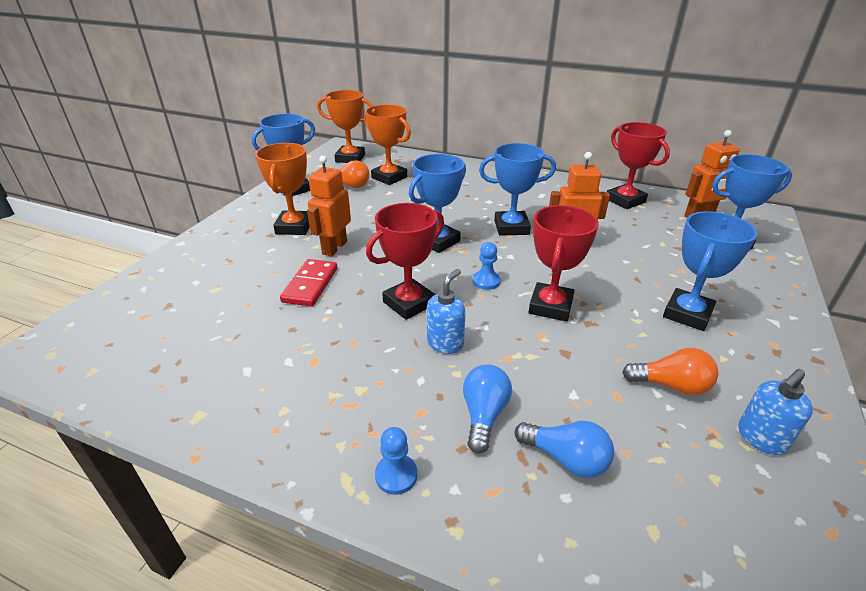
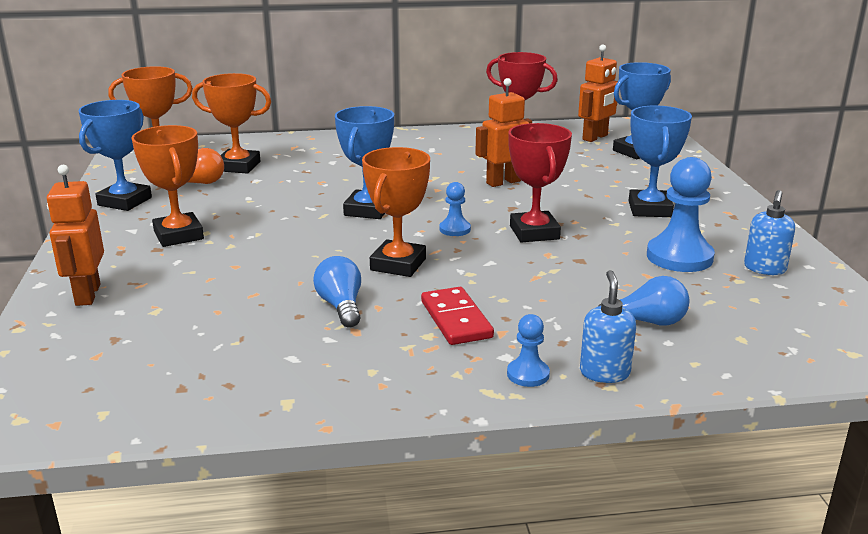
camera: 30 degrees left, 10 degrees down
red domino [280,259,338,307] -> red domino moved to [421,287,494,345]
orange robot [307,155,351,257] -> orange robot moved to [47,165,104,306]
red trophy [366,203,444,320] -> orange trophy [362,147,430,277]
blue soap dispenser [427,269,466,354] -> blue soap dispenser moved to [580,270,636,383]
blue light bulb [463,364,512,454] -> blue light bulb moved to [313,256,361,327]
blue trophy [479,143,556,236] -> none
orange light bulb [622,348,718,395] -> blue pawn [647,157,715,272]

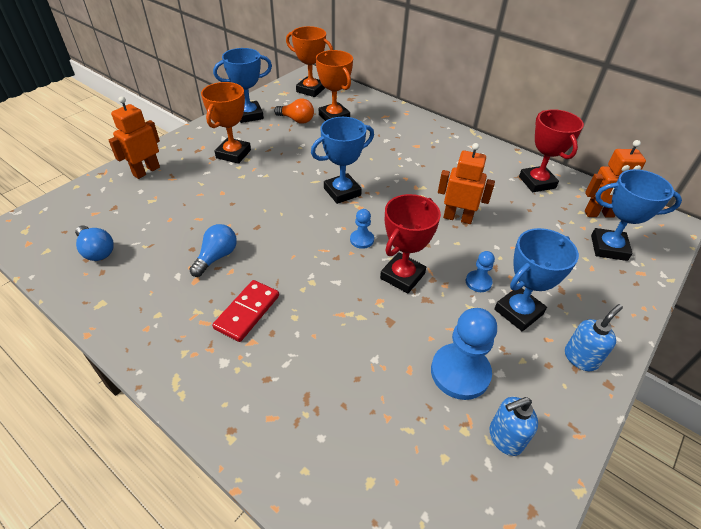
camera: 45 degrees right, 20 degrees up
orange trophy [362,147,430,277] -> none
blue pawn [507,314,550,387] -> blue pawn moved to [466,251,495,292]
blue soap dispenser [580,270,636,383] -> blue soap dispenser moved to [565,304,623,371]
blue light bulb [599,276,690,326] -> blue light bulb moved to [75,225,114,261]

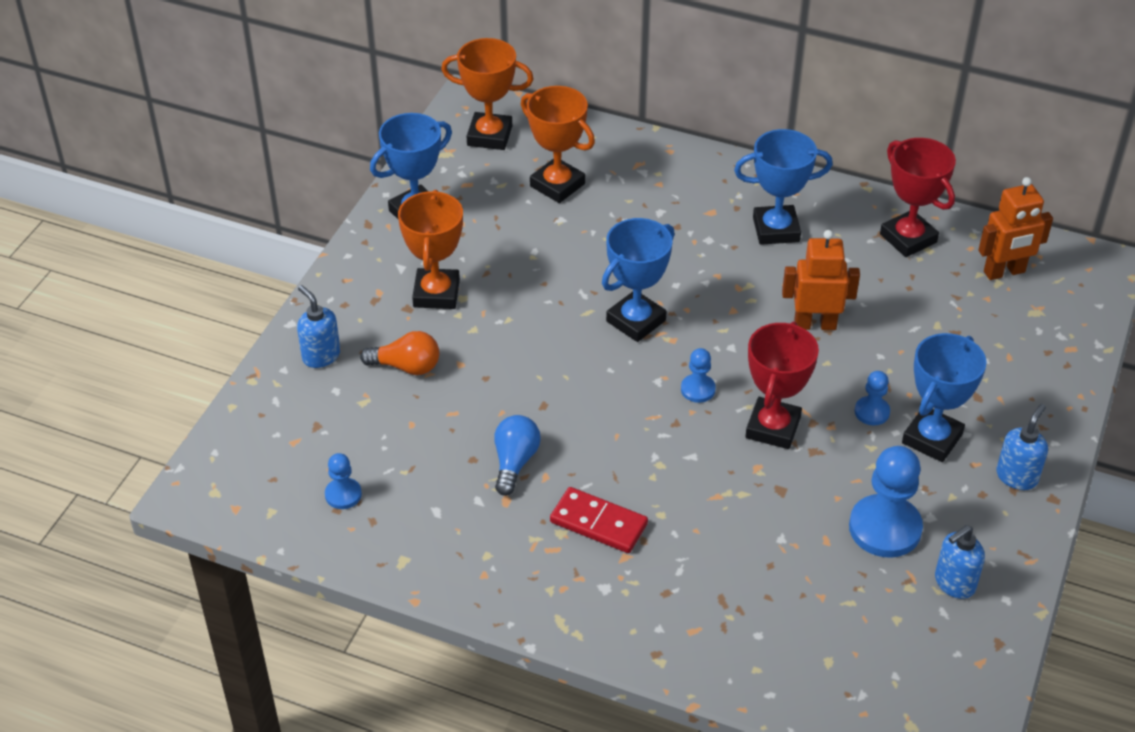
camera: 15 degrees left, 0 degrees up
blue light bulb [75,225,114,261] -> blue pawn [325,453,362,509]
orange robot [108,96,160,179] -> blue soap dispenser [297,285,340,368]
red domino [212,280,279,342] -> red domino turned 75 degrees counterclockwise [550,487,648,553]
orange light bulb [274,99,314,124] -> orange light bulb moved to [360,331,439,375]
blue trophy [591,169,682,261] -> blue trophy moved to [734,129,833,245]

